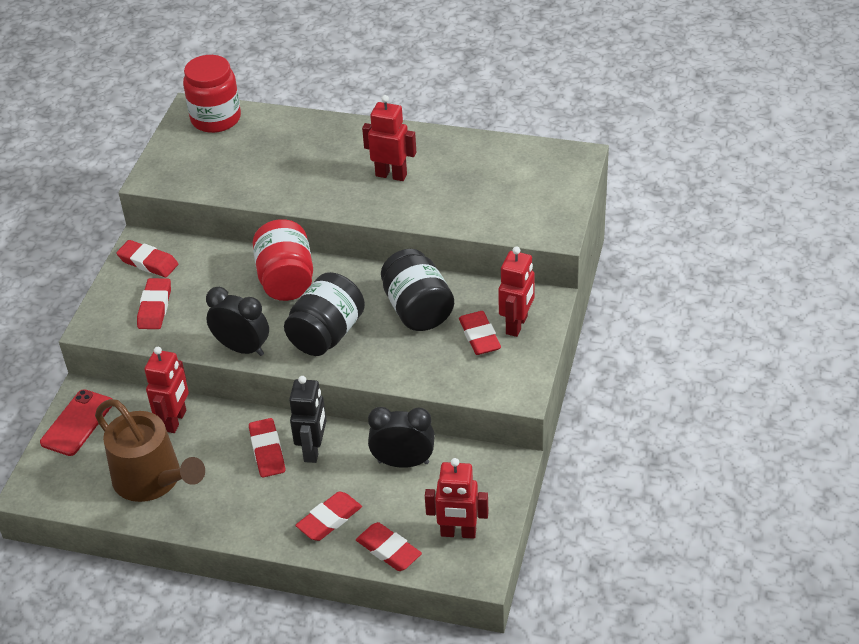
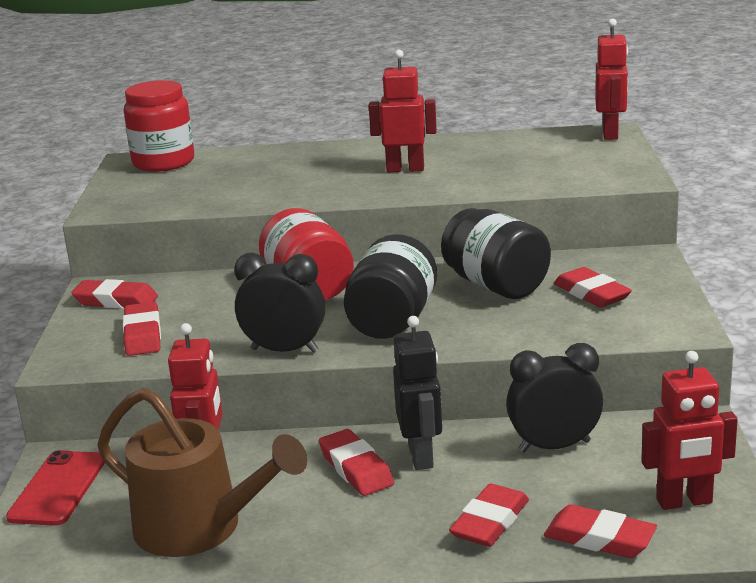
camera: 15 degrees left, 20 degrees down
red robot [498,246,535,337] -> red robot moved to [595,18,628,140]

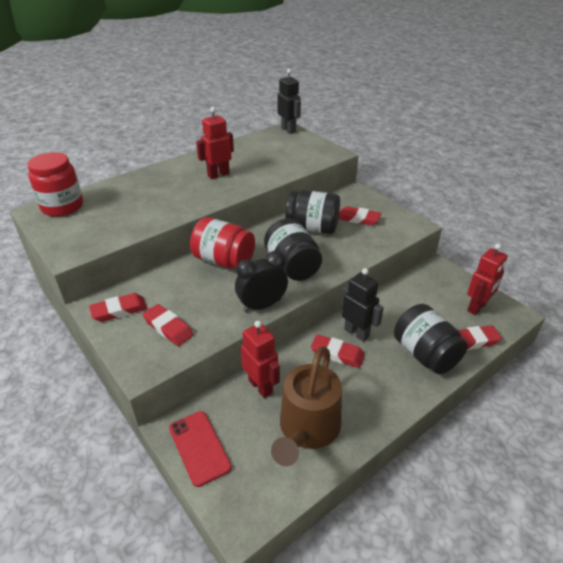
camera: 40 degrees left, 15 degrees up
brown watering can [97,388,307,557] -> brown watering can turned 120 degrees clockwise [271,346,342,466]
red eraser [449,484,529,547] -> black jar [394,304,468,374]
black clock [506,343,603,452] -> none
red robot [595,18,628,140] -> black robot [277,69,301,134]

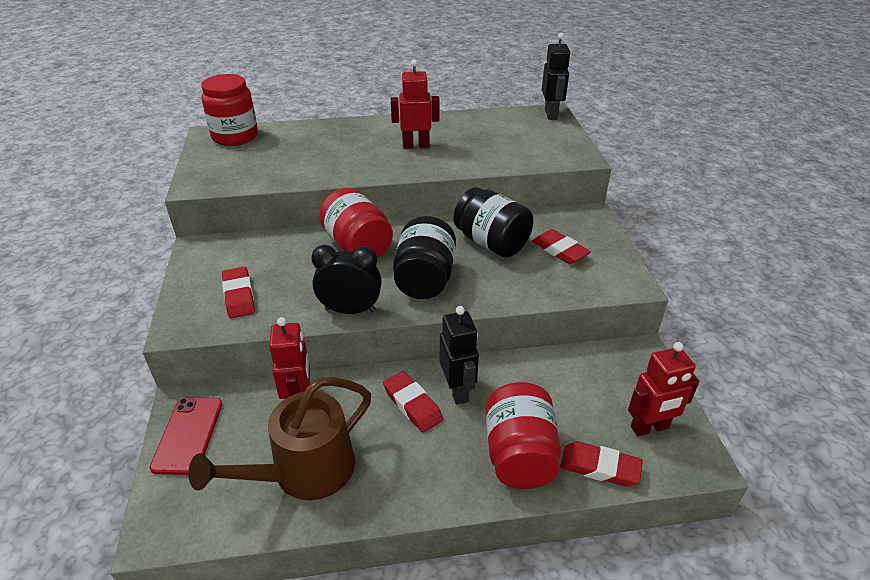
camera: 30 degrees right, 0 degrees up
red eraser [89,293,147,322] -> none
black jar [394,304,468,374] -> red jar [486,382,561,489]

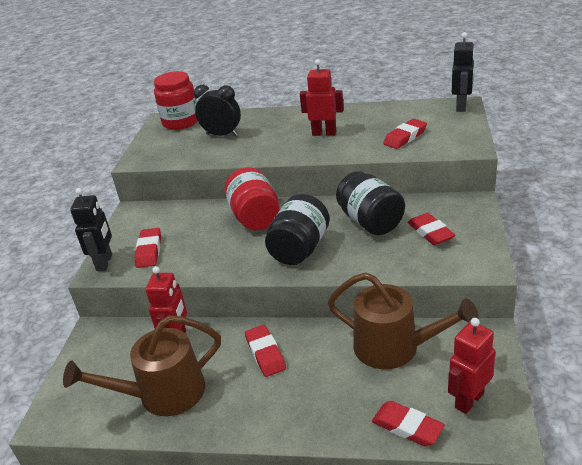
camera: 20 degrees right, 5 degrees down
red phone [150,397,222,475] -> none
black clock [311,245,382,314] -> black clock moved to [194,85,241,136]
black robot [440,306,479,405] -> black robot moved to [70,188,112,271]
red jar [486,382,561,489] -> none
red robot [628,342,699,437] -> red robot turned 135 degrees clockwise [448,318,495,414]
none -> brown watering can [328,272,479,369]
none -> red eraser [383,119,427,149]

